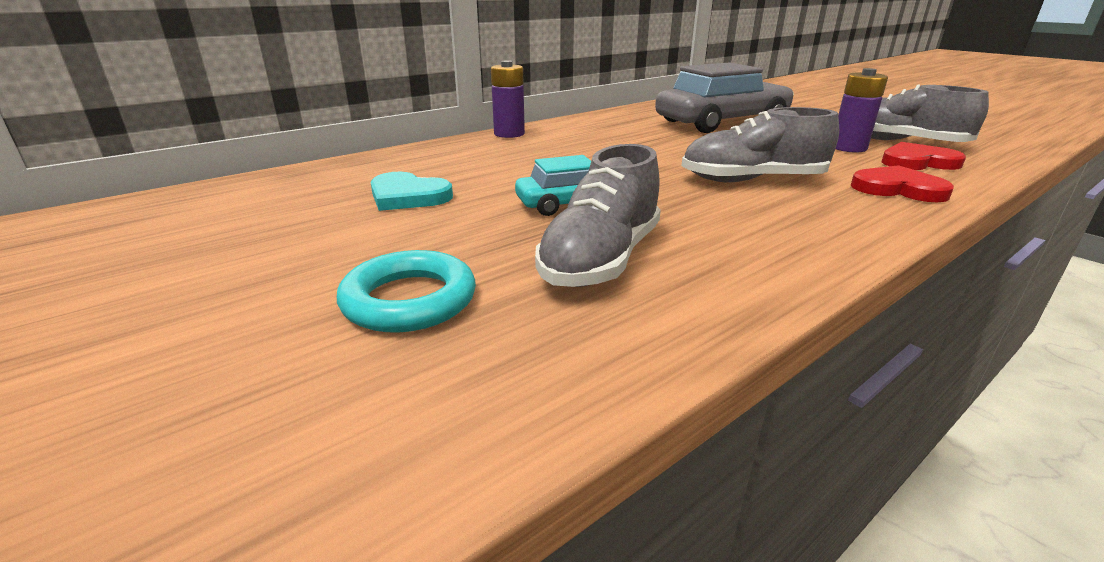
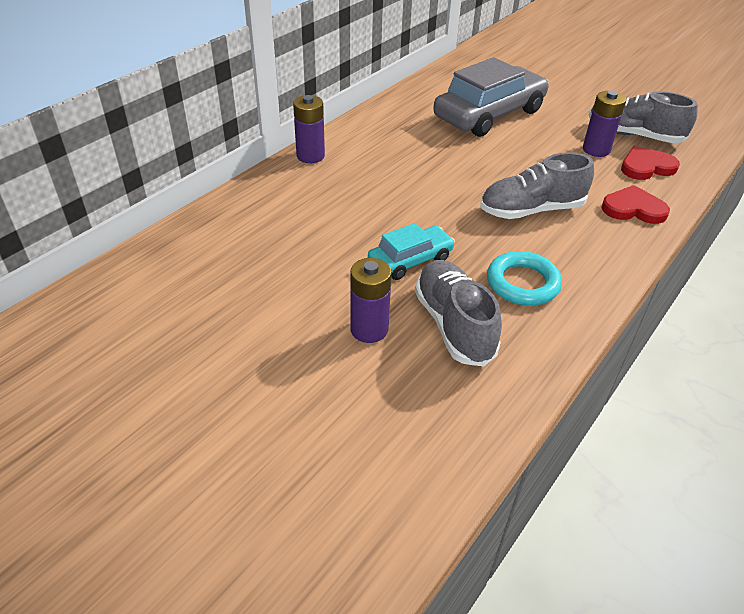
camera: 15 degrees left, 15 degrees up
turquoise ring [337,250,476,333] -> turquoise ring moved to [487,251,562,306]
turquoise heart [371,172,453,211] -> none
grey shoe [535,144,661,287] -> grey shoe turned 150 degrees clockwise [415,260,502,366]
none -> purple battery [350,258,392,343]

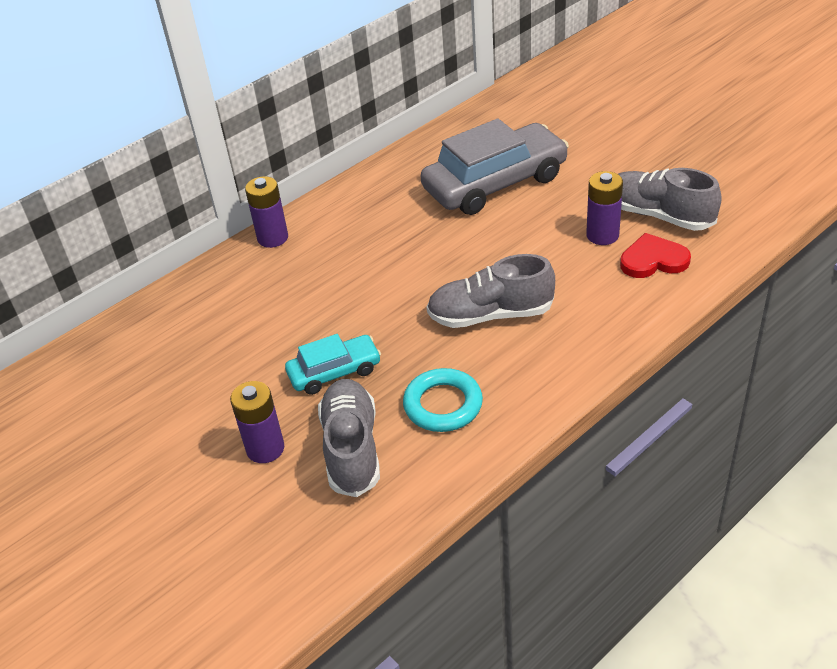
camera: 15 degrees right, 0 degrees up
red heart [601,185,670,224] -> none

